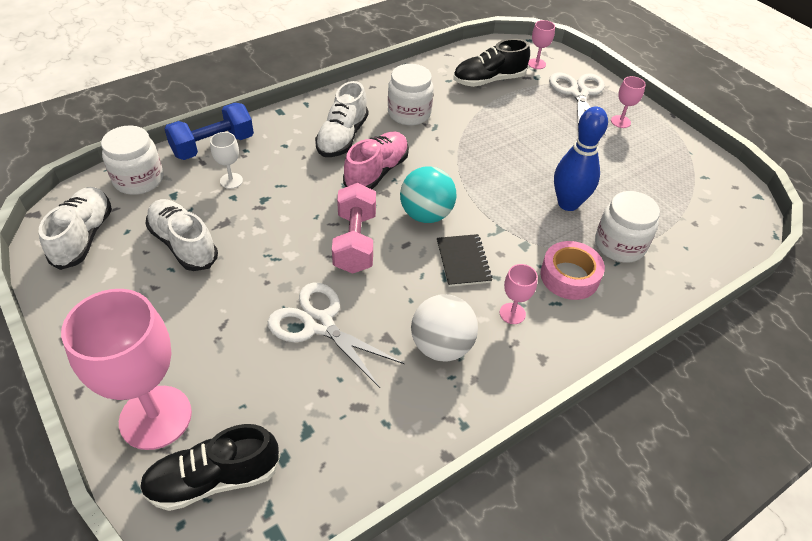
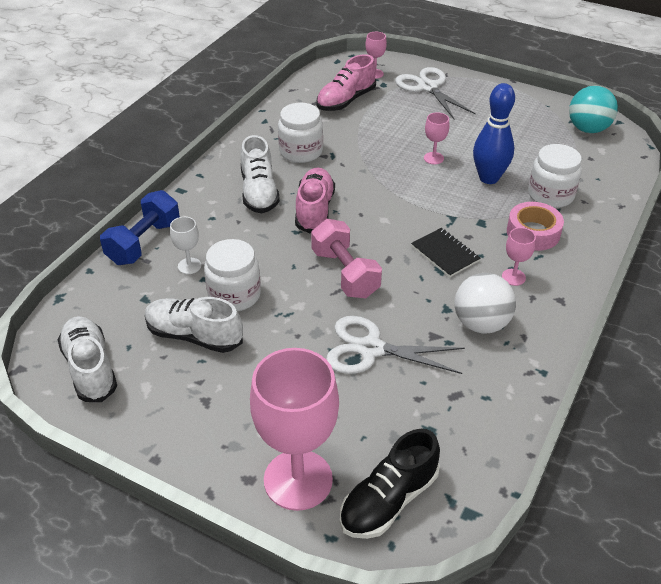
camera: 25 degrees left, 5 degrees down
white jar [101,125,163,195] -> white jar moved to [204,239,261,311]
turquoise ball [400,166,456,223] -> turquoise ball moved to [569,86,618,133]
black shoe [453,39,530,87] -> pink shoe [317,54,376,111]
pink goblet [611,76,646,128] -> pink goblet moved to [424,112,450,164]

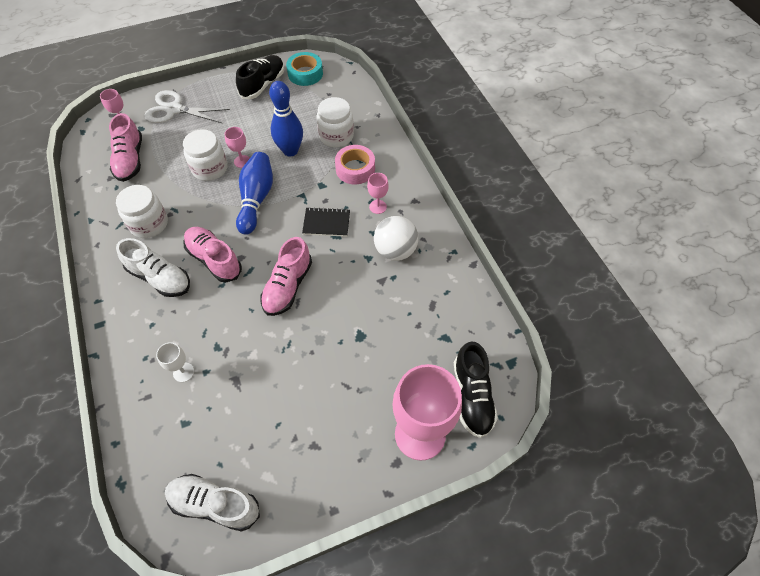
camera: 50 degrees left, 15 degrees up
blue dumbbell [100,190,180,265] -> none
white shoe [145,297,243,353] -> none
white jar [204,239,261,311] -> white jar moved to [183,129,228,181]
pink dumbbell [311,219,382,298] -> pink shoe [260,237,312,316]
white scissors [326,316,465,374] -> none
turquoise ball [569,86,618,133] -> turquoise tape [286,52,323,86]
none -> black shoe [236,55,284,99]
none -> blue bowling pin [236,152,273,235]

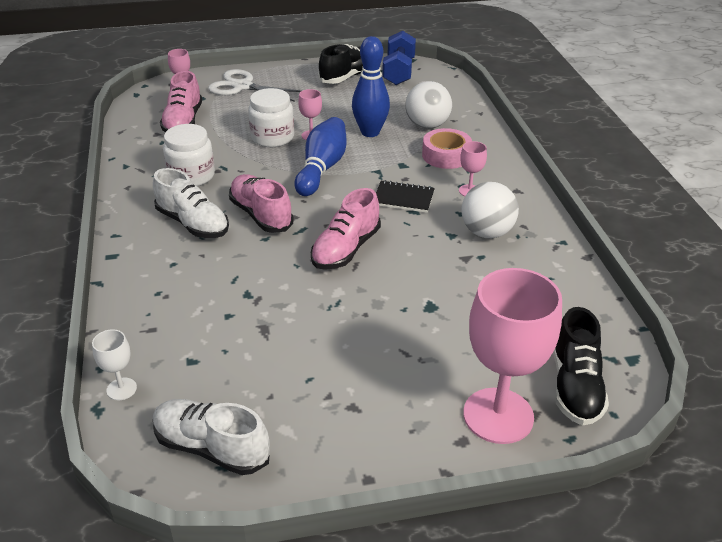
camera: 10 degrees right, 20 degrees down
white goblet [156,342,194,382] -> white goblet moved to [92,329,137,400]
turquoise tape [286,52,323,86] -> blue dumbbell [382,31,416,85]
white jar [317,97,354,147] -> white ball [405,81,452,129]

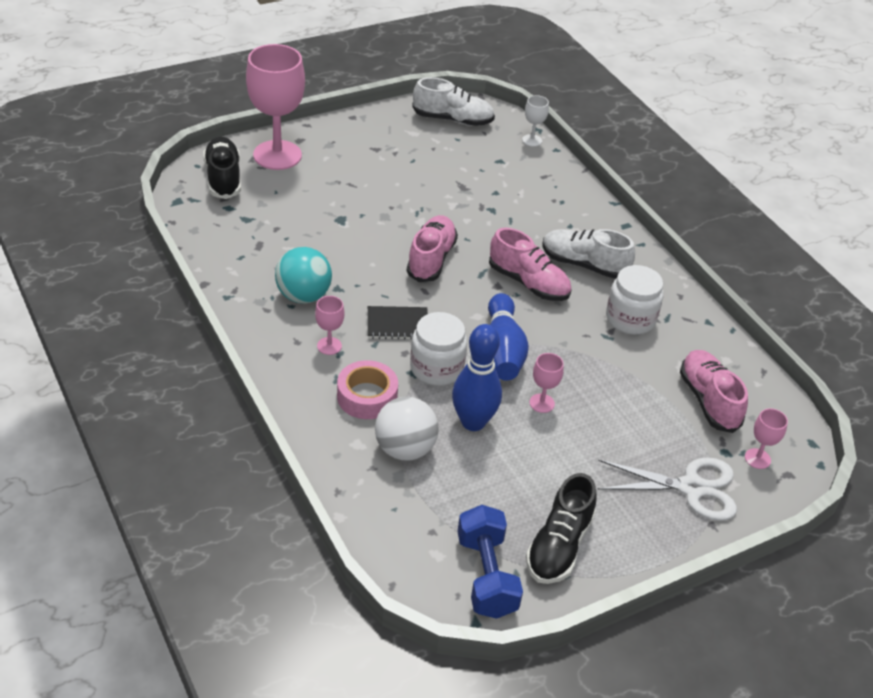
camera: 160 degrees right, 5 degrees up
white jar [248,88,294,147] -> white jar moved to [410,312,467,386]
white ball [461,182,519,238] -> turquoise ball [275,247,332,303]

